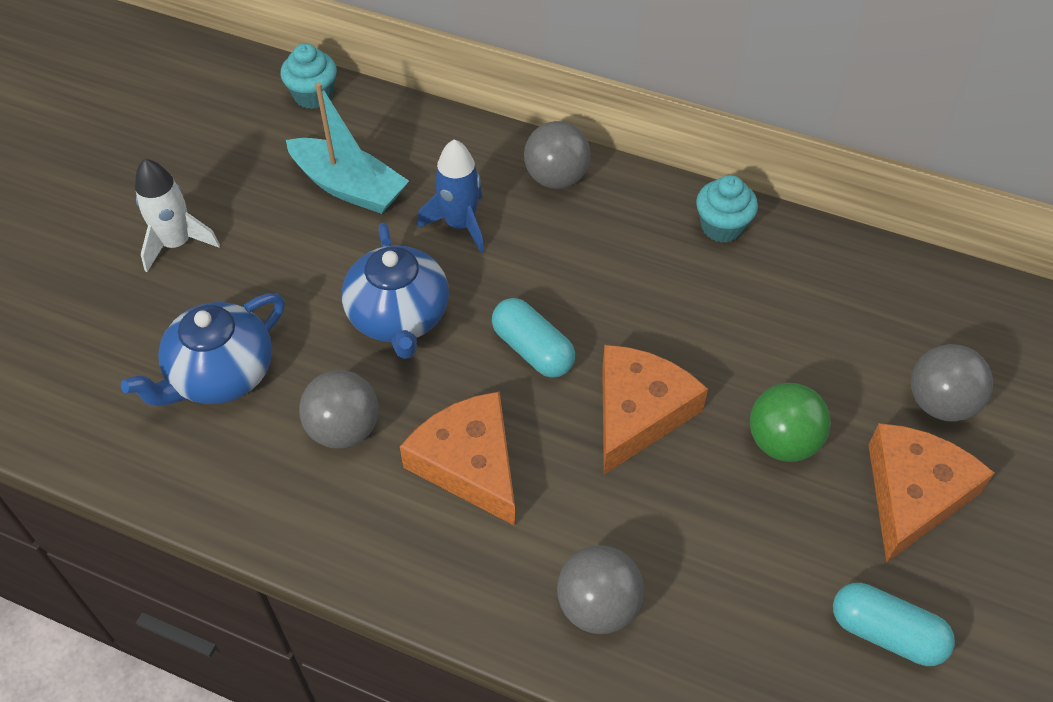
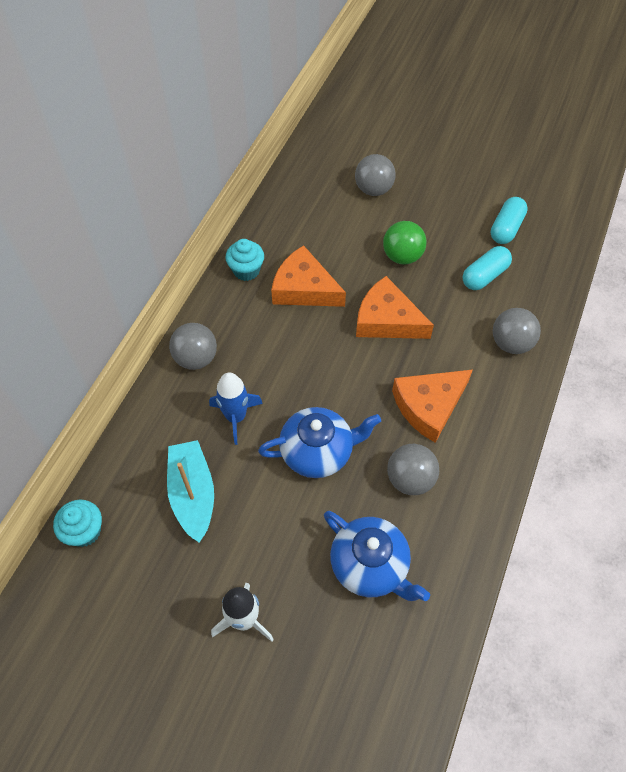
camera: 90 degrees left, 5 degrees up
turquoise boat [286,83,409,214] -> turquoise boat turned 45 degrees counterclockwise [167,440,214,543]
turquoise capsule [492,298,575,378] -> turquoise capsule moved to [463,246,512,290]
orange cheese [869,423,995,563] -> orange cheese moved to [271,245,346,307]

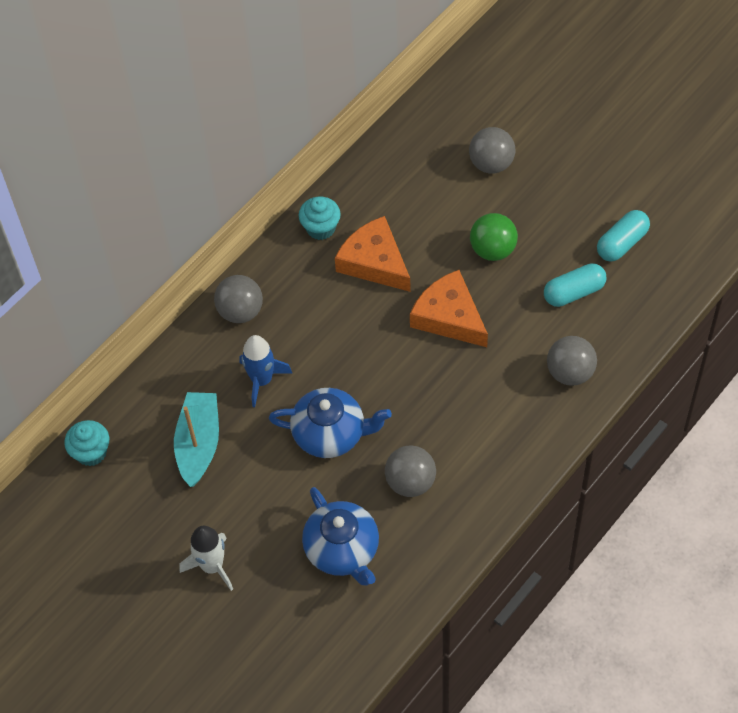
camera: 20 degrees right, 0 degrees up
orange cheese [392,370,473,443] -> none

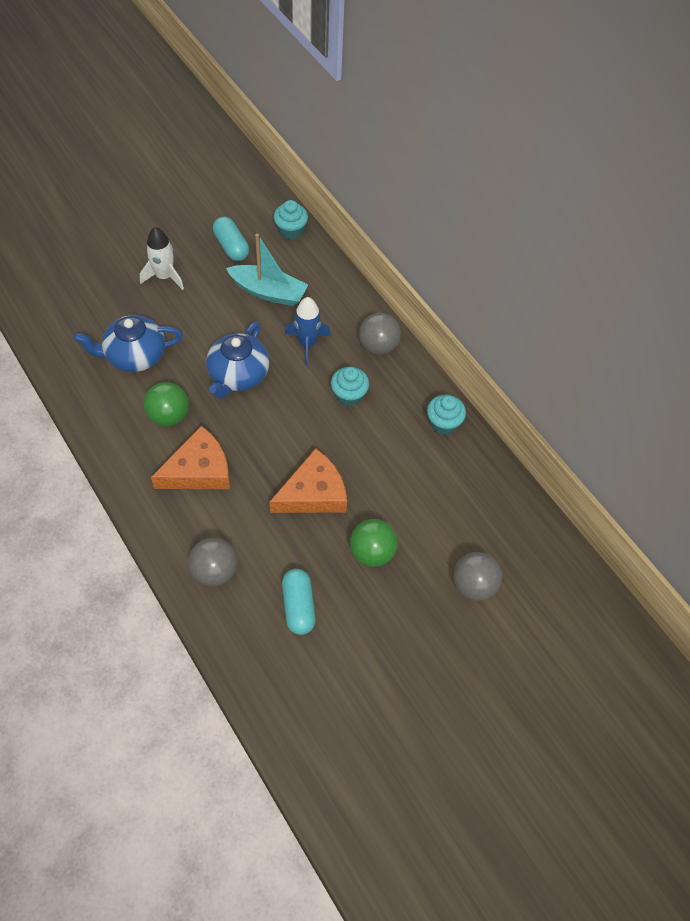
camera: 100 degrees right, 0 degrees up
orange cheese [335,216,411,292] -> orange cheese moved to [151,425,230,489]
grey ball [385,445,436,497] -> green ball [144,382,189,426]
turquoise capsule [597,210,650,261] -> turquoise capsule moved to [213,217,249,261]
none -> turquoise cupcake [331,367,369,407]

